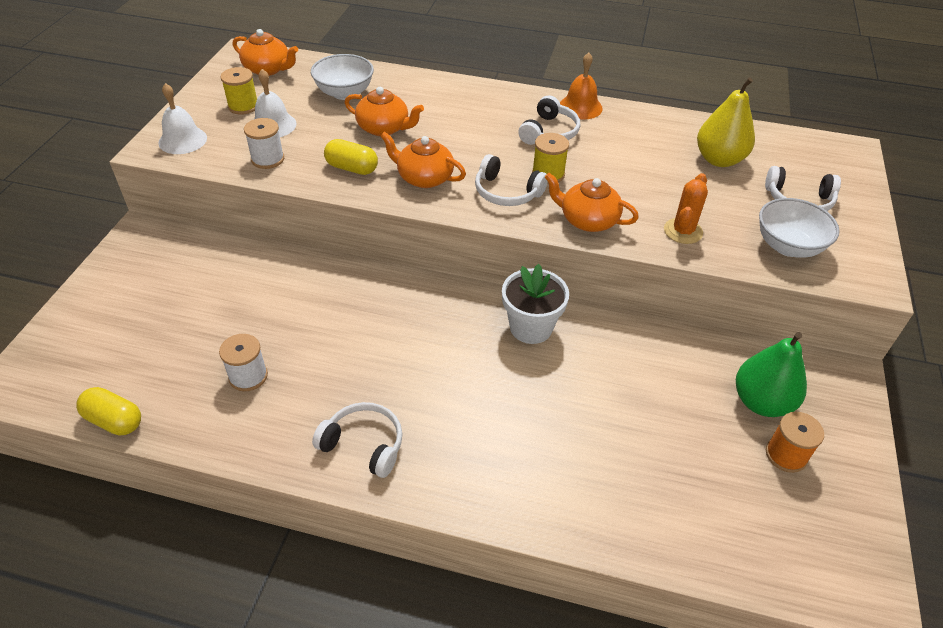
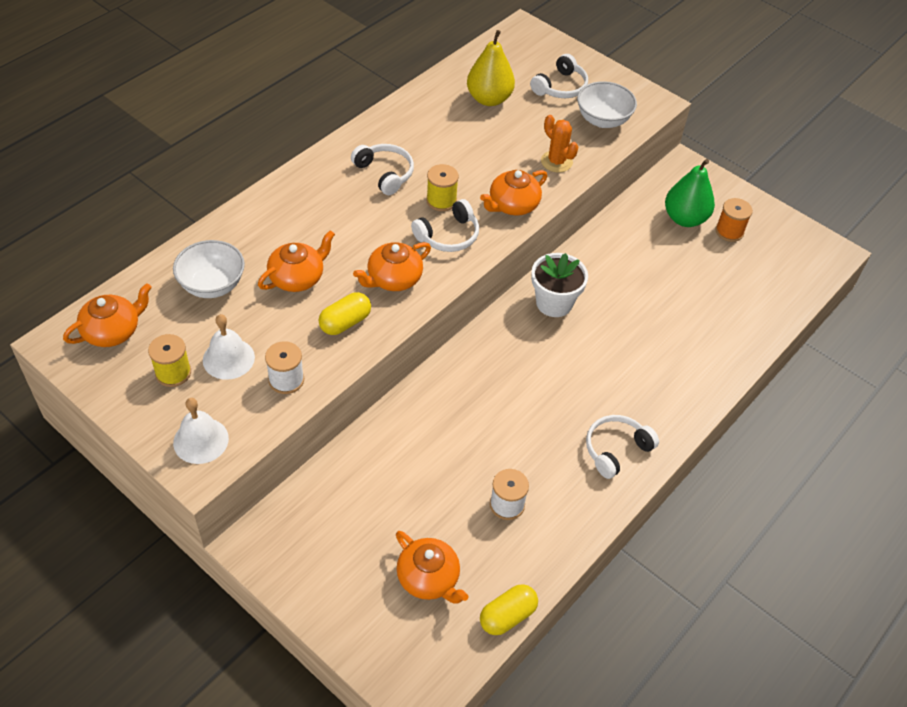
camera: 65 degrees left, 5 degrees up
orange bell [560,53,603,119] -> none
none -> orange teapot [396,531,468,604]

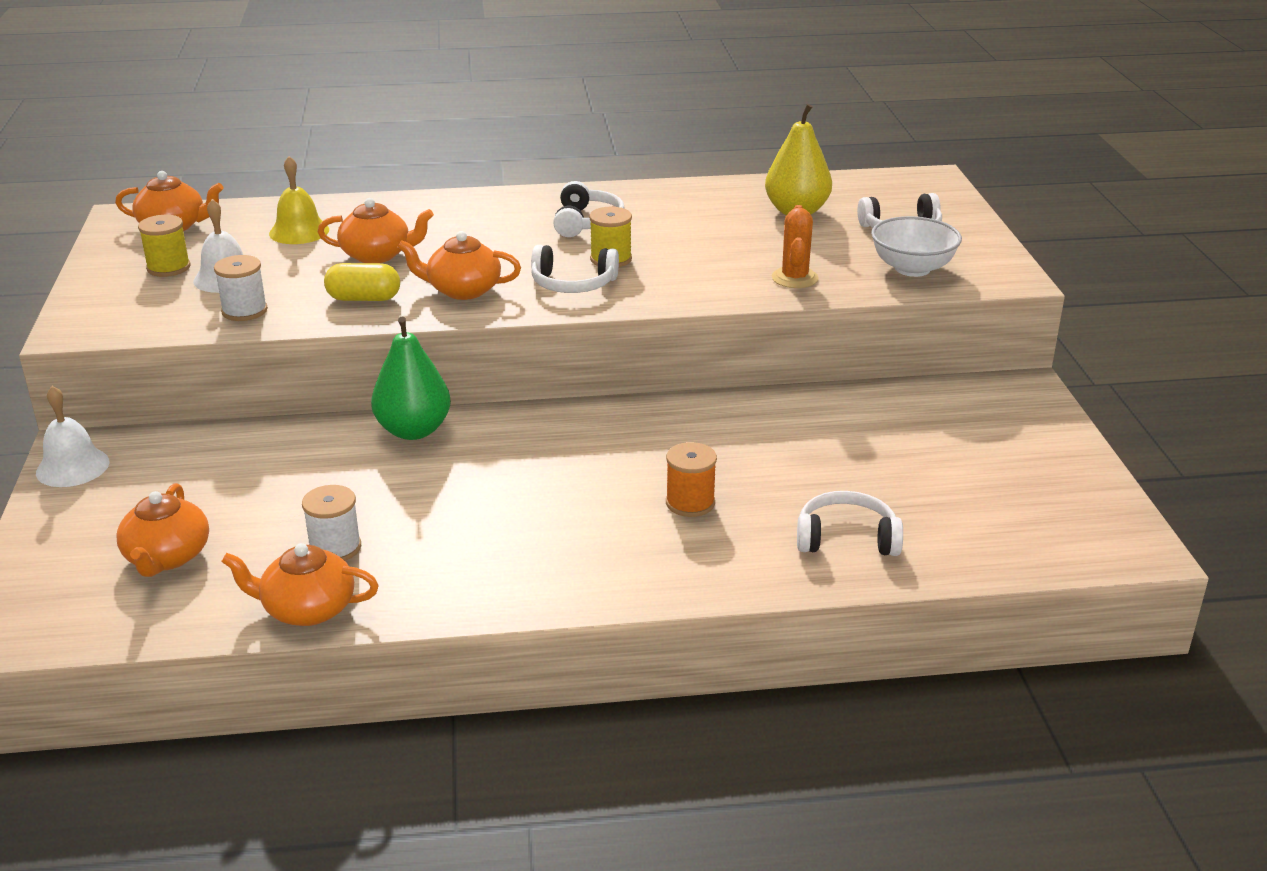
camera: 45 degrees right, 20 degrees down
white bowl [173,240,245,298] -> yellow bell [269,156,329,244]
white bell [173,398,229,464] -> white bell moved to [36,386,109,487]
orange teapot [480,170,548,216] -> orange teapot moved to [221,543,379,626]
yellow capsule [480,584,538,635] -> none
white flower pot [531,253,588,317] -> none
white headphones [586,415,659,479] -> white headphones moved to [797,491,903,556]
green pear [665,159,715,227] -> green pear moved to [371,317,451,440]
orange spool [715,198,753,242] -> orange spool moved to [666,442,717,517]

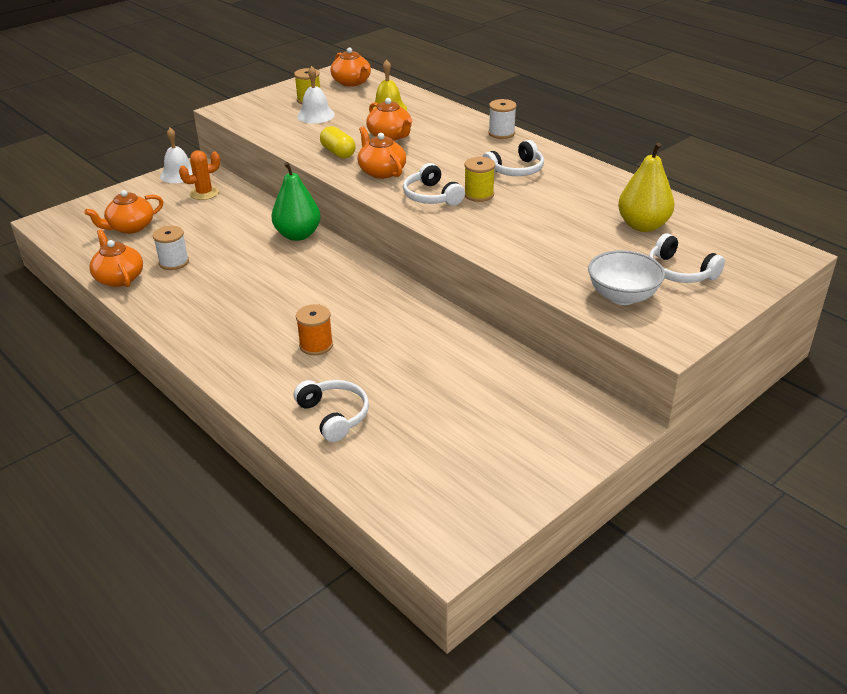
camera: 55 degrees right, 5 degrees up
white spool [214,255,268,321] -> white spool moved to [488,99,517,139]
orange cactus [772,205,819,288] -> orange cactus moved to [179,150,220,200]

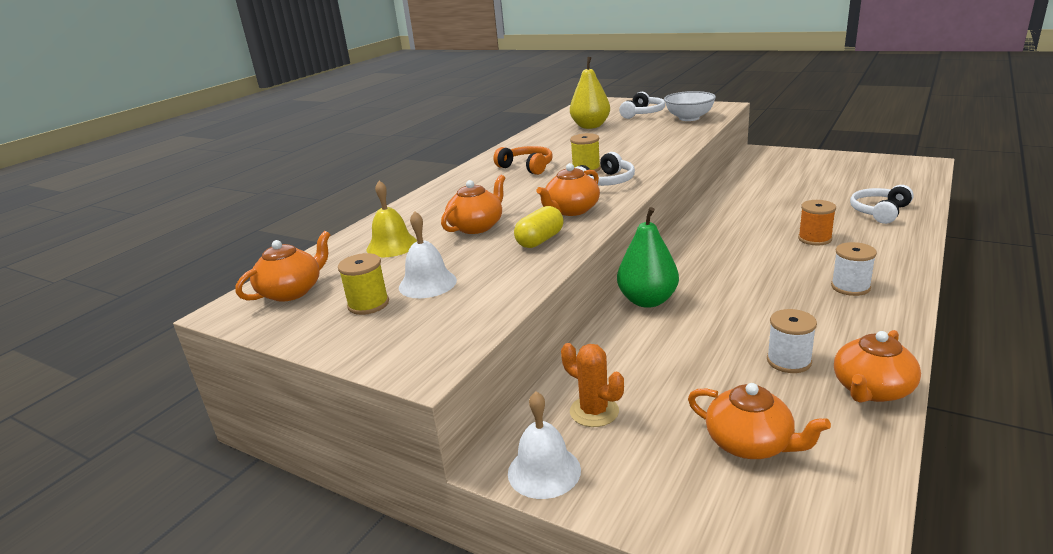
camera: 105 degrees left, 10 degrees down
white headphones [482,140,544,176] -> orange headphones [493,146,553,175]
white spool [488,99,517,139] -> white spool moved to [831,242,877,296]

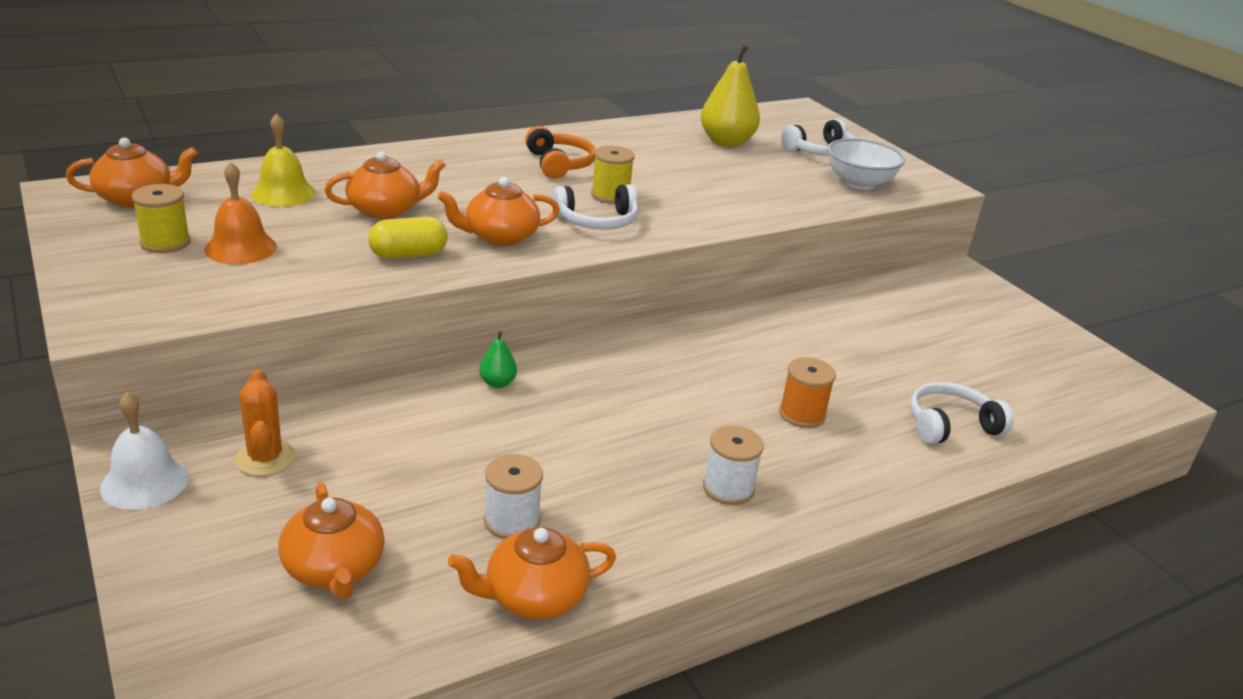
camera: 25 degrees right, 5 degrees up
white bell [399,211,457,298] -> orange bell [205,162,277,264]
green pear [617,207,679,308] -> green pear [479,331,517,388], size x0.47

